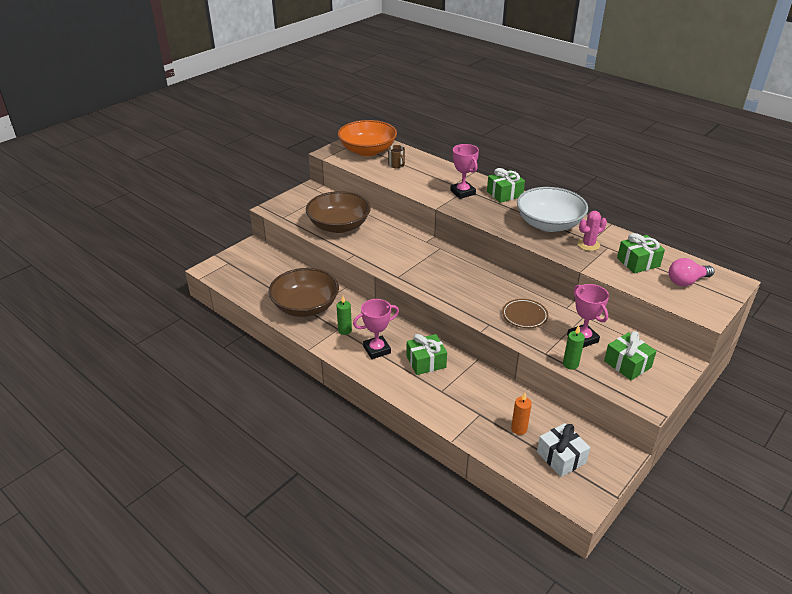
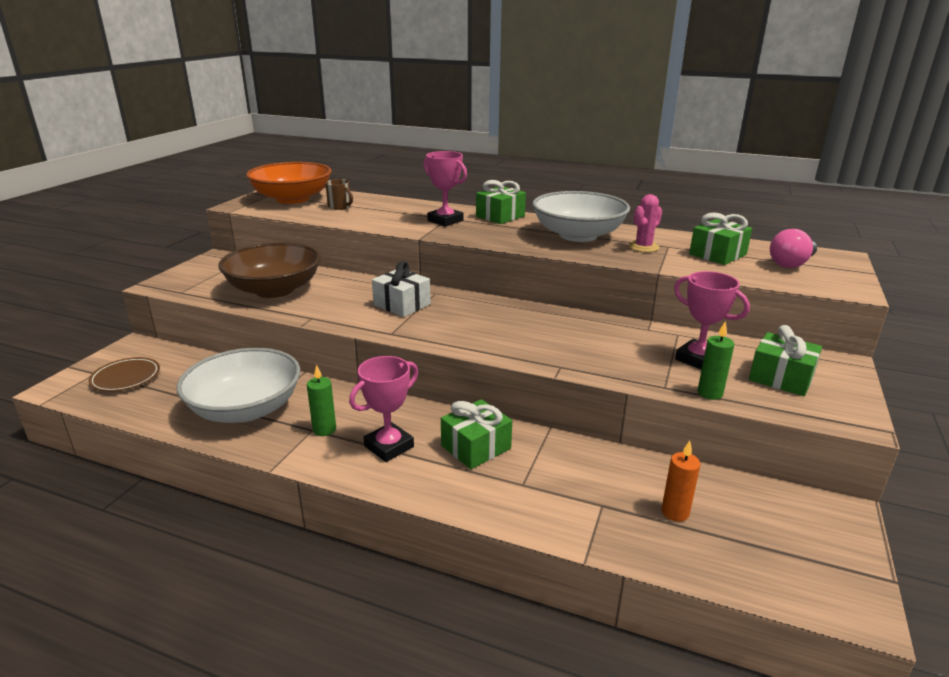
camera: 20 degrees left, 10 degrees down
brown bowl [269,268,339,317] -> white bowl [177,348,300,423]
brown plate [502,299,548,328] -> brown plate moved to [88,357,160,392]
white gift [537,423,590,477] -> white gift moved to [372,261,431,317]

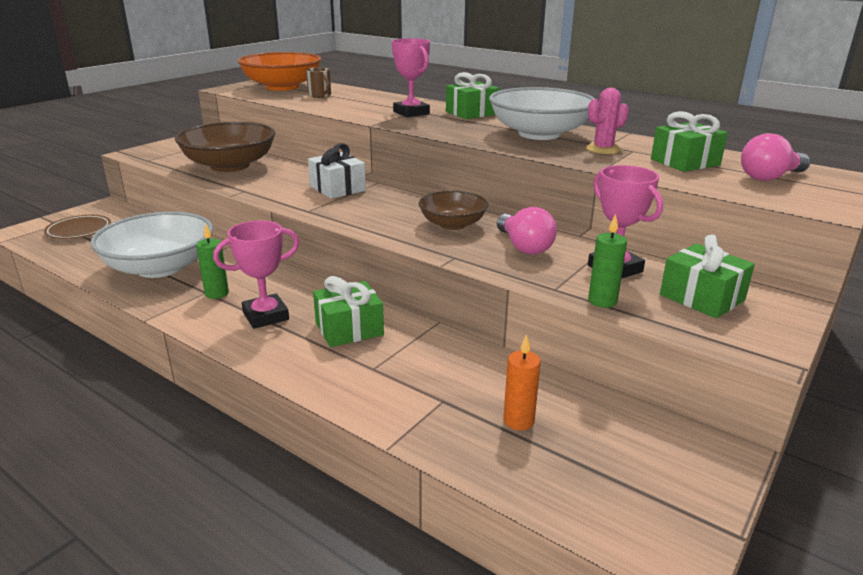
camera: 15 degrees right, 0 degrees up
none -> brown bowl [418,191,488,230]
none -> pink light bulb [497,207,557,255]

